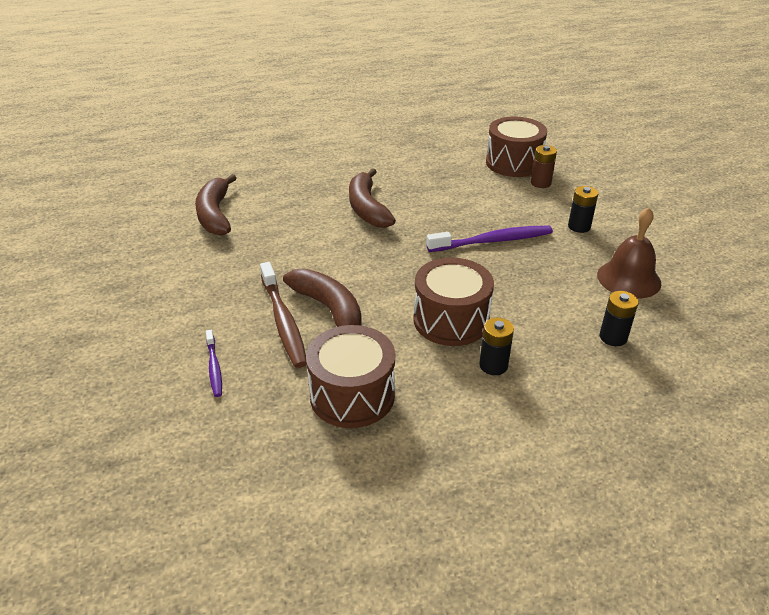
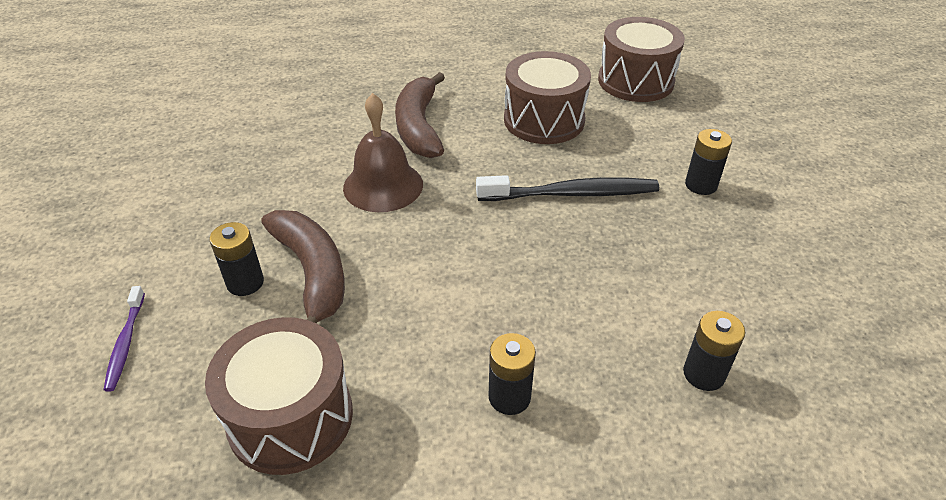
camera: 10 degrees right, 5 degrees up
brown banana [195,174,237,236] -> none
brown toothbrush [260,262,307,368] -> black battery [210,222,264,296]
brown drum [413,258,494,346] -> brown drum moved to [504,51,591,144]
purple toothbrush [426,225,553,252] -> black toothbrush [476,175,659,201]
brown battery [531,145,557,188] -> none
brown bell [597,207,661,299] -> brown bell moved to [343,93,423,212]

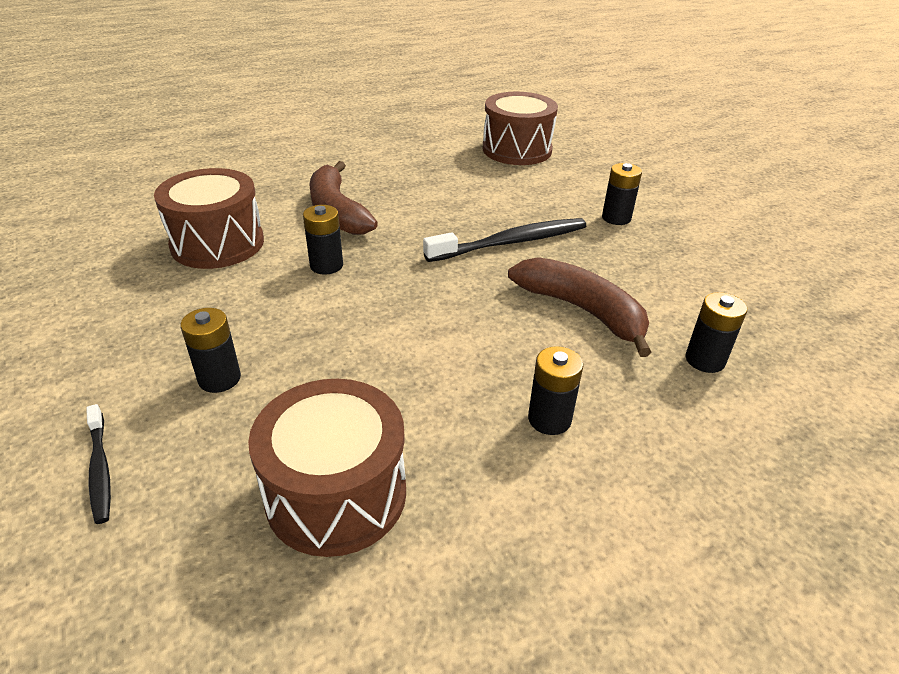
camera: 20 degrees left, 5 degrees down
purple toothbrush [104,286,145,392] -> black toothbrush [86,404,111,524]
brown banana [261,210,345,323] -> brown banana moved to [508,257,651,357]
brown bell [343,93,423,212] -> black battery [303,205,343,275]
brown drum [504,51,591,144] -> brown drum moved to [154,168,264,269]

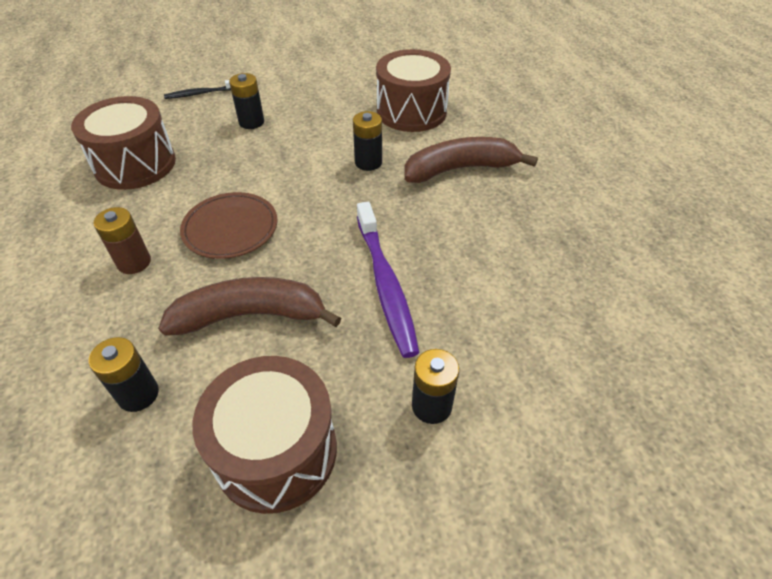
camera: 100 degrees right, 10 degrees up
black toothbrush [423,218,586,262] -> purple toothbrush [357,202,420,358]
brown drum [483,92,558,165] -> brown drum moved to [192,356,337,514]
brown banana [508,257,651,357] -> brown banana turned 150 degrees counterclockwise [158,277,341,336]
black battery [528,346,583,435] -> brown battery [93,207,151,274]
none -> brown plate [180,192,277,259]

